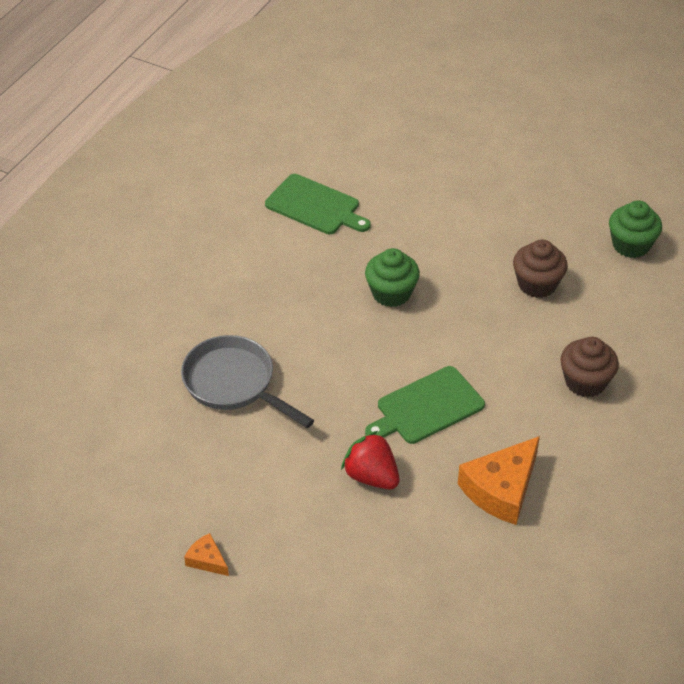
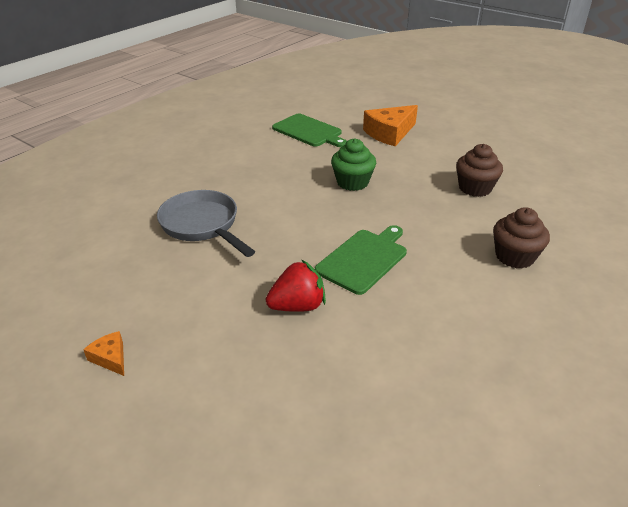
camera: 10 degrees right, 10 degrees down
red strawberry [341,431,400,489] -> red strawberry turned 105 degrees clockwise [266,259,326,312]
green cutting board [365,366,485,444] -> green cutting board turned 150 degrees clockwise [315,225,407,295]
orange cheese [458,436,540,525] -> orange cheese moved to [363,105,418,146]
green cupcake [609,200,662,258] -> none

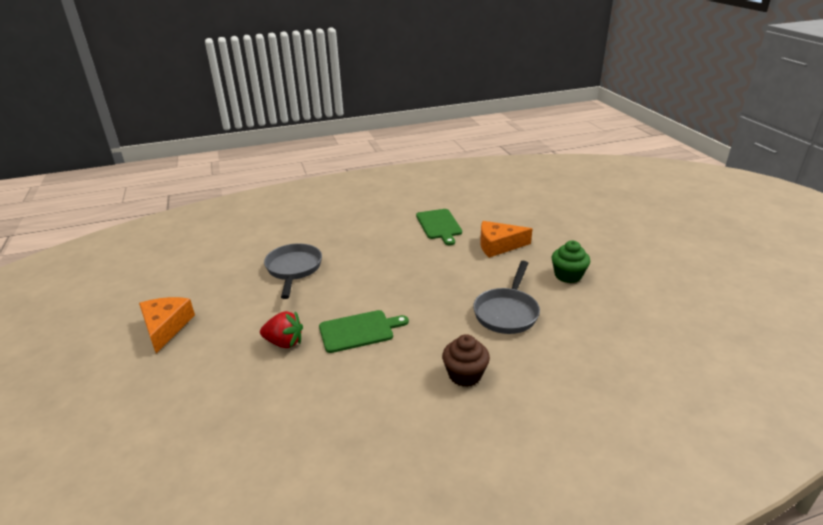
camera: 35 degrees right, 5 degrees down
orange cheese [83,331,124,376] -> orange cheese [139,297,195,354], size x2.07
green cupcake [331,138,376,191] -> green cupcake moved to [552,241,590,283]
brown cupcake [456,144,503,197] -> grey pan [473,261,540,334]

